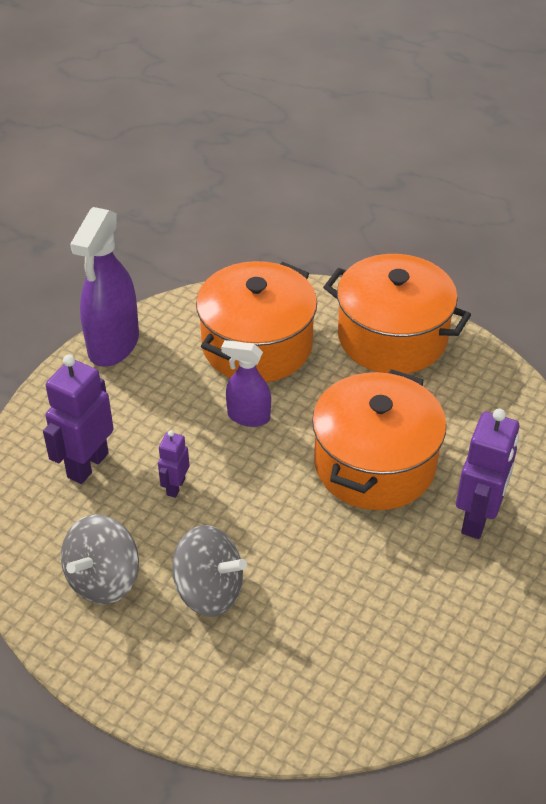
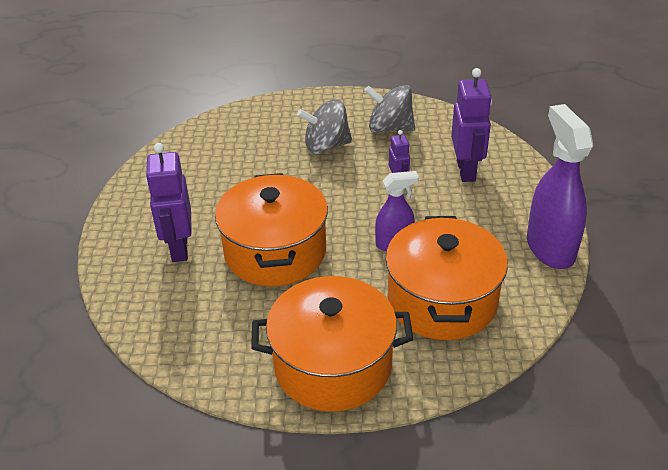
camera: 150 degrees right, 5 degrees down
grey spinning top [61,514,139,605] -> grey spinning top turned 75 degrees counterclockwise [364,85,415,133]

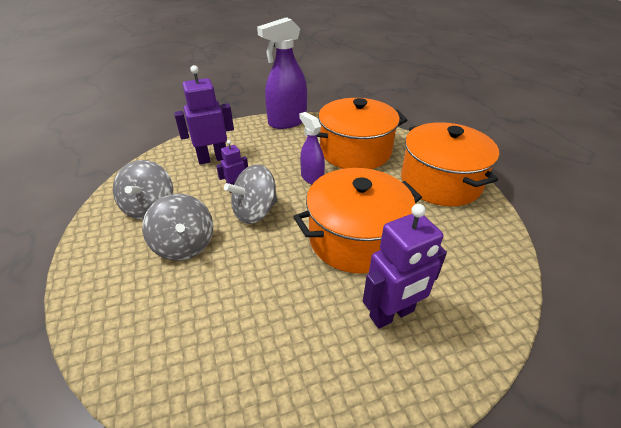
camera: 110 degrees left, 0 degrees up
none -> grey spinning top [224,164,278,224]

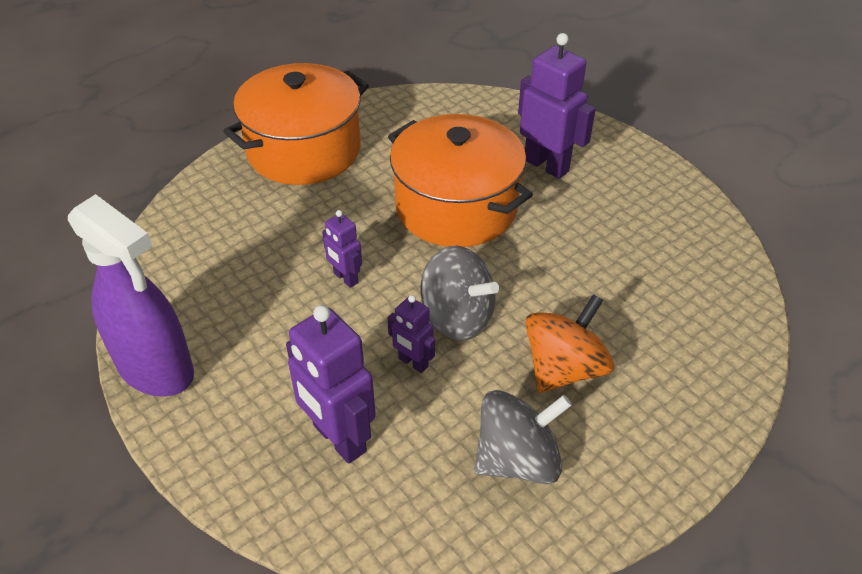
camera: 110 degrees left, 5 degrees up
grey spinning top [142,194,213,261] -> orange spinning top [525,294,614,393]
purple spray bottle [299,112,325,185] -> purple robot [322,210,362,288]
orange pot [317,98,407,169] -> none

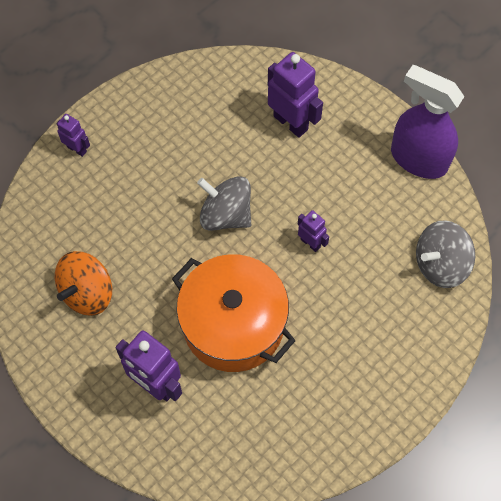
camera: 175 degrees right, 20 degrees up
orange pot [223,63,369,185] -> none
purple robot [388,295,435,373] -> purple robot moved to [57,114,90,157]
grey spinning top [474,390,572,484] -> grey spinning top moved to [416,220,475,288]
orange spinning top [525,294,614,393] -> orange spinning top moved to [55,251,112,316]

